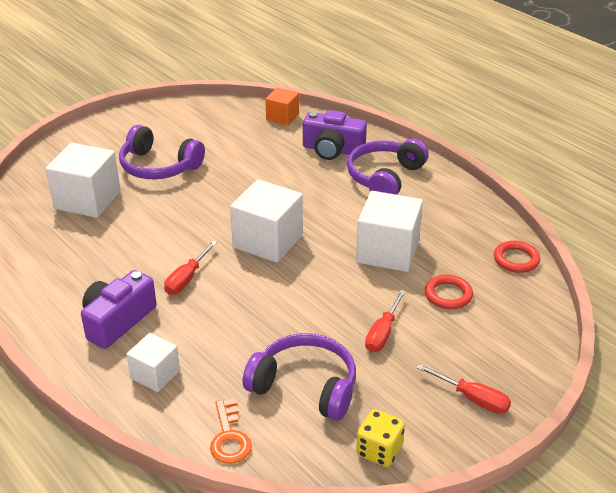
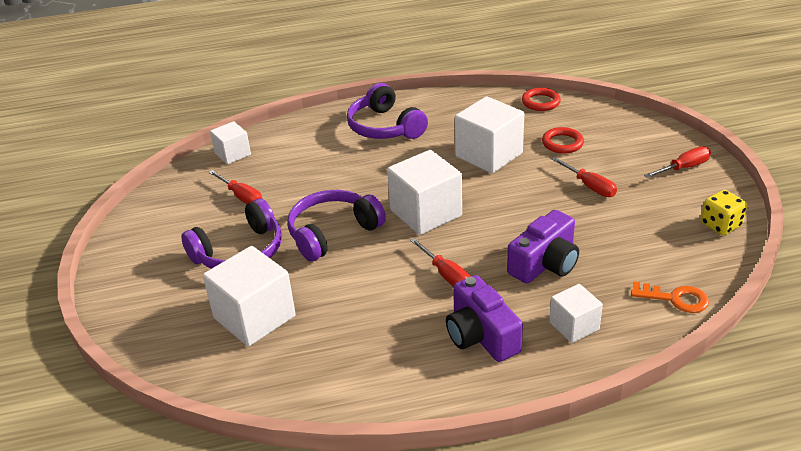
camera: 60 degrees left, 0 degrees up
purple headphones [243,333,356,421] -> purple headphones moved to [287,190,386,261]
orange cube [265,88,299,126] -> white cube [210,121,251,165]
purple camera [303,110,367,160] -> purple camera moved to [507,210,579,283]
none -> red screwdriver [209,170,262,204]

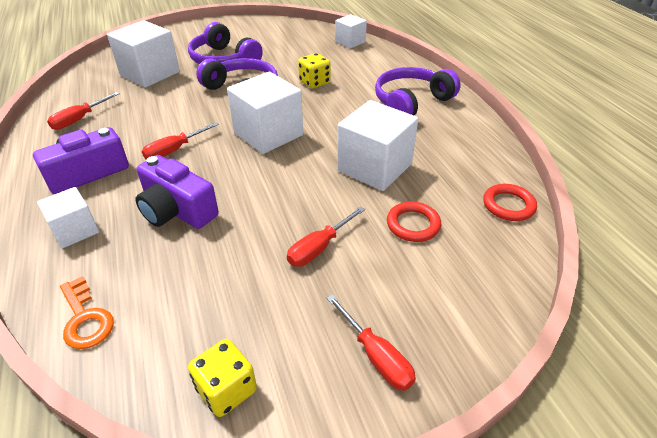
camera: 80 degrees right, 5 degrees up
red screwdriver [209,170,262,204] -> red screwdriver moved to [47,92,120,130]
orange key [631,282,709,313] -> orange key turned 45 degrees counterclockwise [60,276,114,349]
none -> yellow dice [298,53,331,88]

